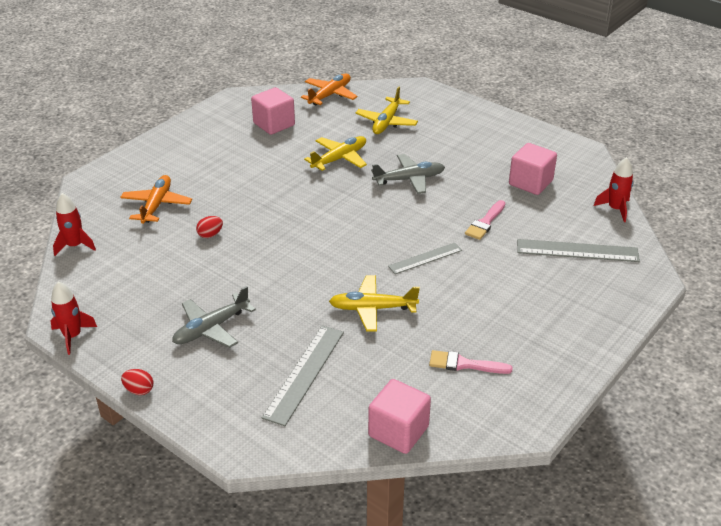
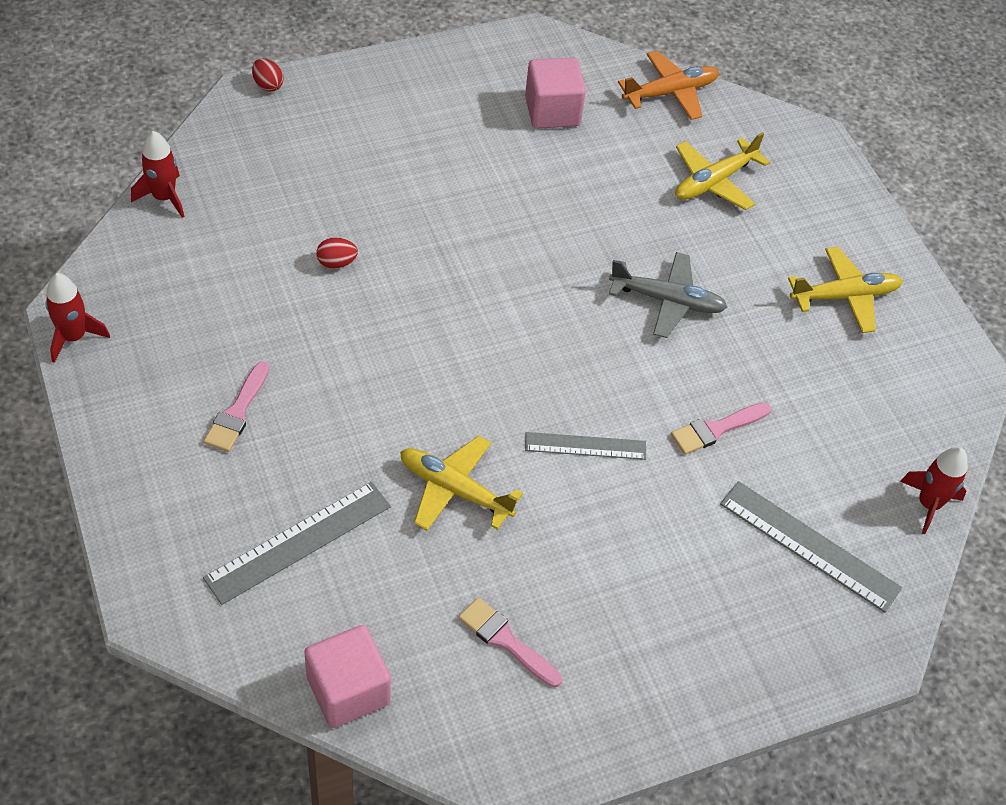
camera: 25 degrees right, 15 degrees up
orange plane [120,175,192,224] -> none
red egg [121,369,154,395] -> red egg moved to [252,58,284,92]
grey plane [172,286,256,348] -> pink brush [203,361,269,452]
yellow plane [304,136,367,171] -> yellow plane moved to [788,247,902,333]
pink cube [509,143,557,195] -> none

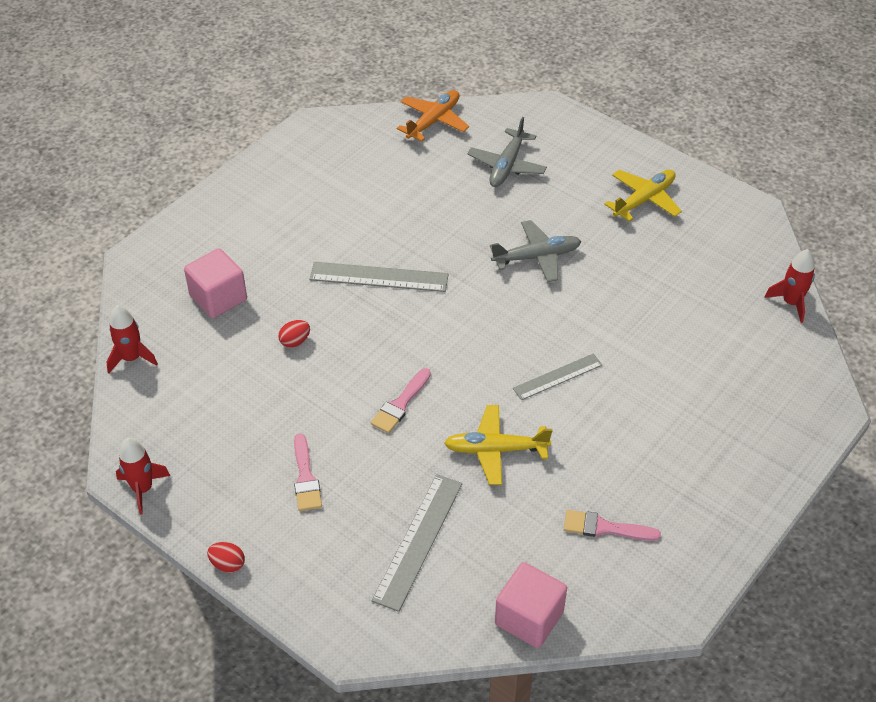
camera: 25 degrees left, 5 degrees down
red egg [252,58,284,92] -> red egg moved to [207,542,245,573]
pink cube [525,58,586,129] -> pink cube moved to [184,248,247,318]
pink brush [671,402,771,455] -> pink brush moved to [370,368,431,433]
yellow plane [675,132,770,210] -> grey plane [467,117,547,187]
grey ruler [720,481,902,613] -> grey ruler moved to [310,262,448,292]

